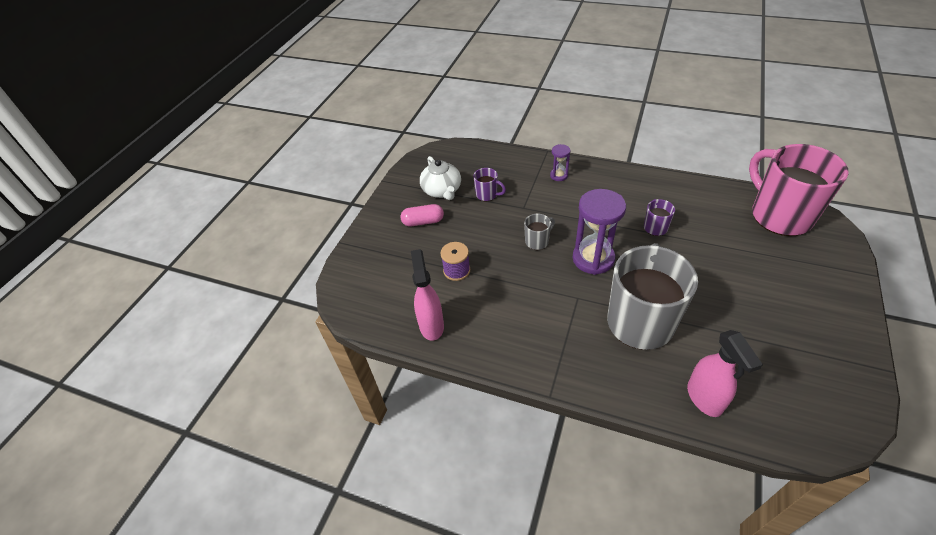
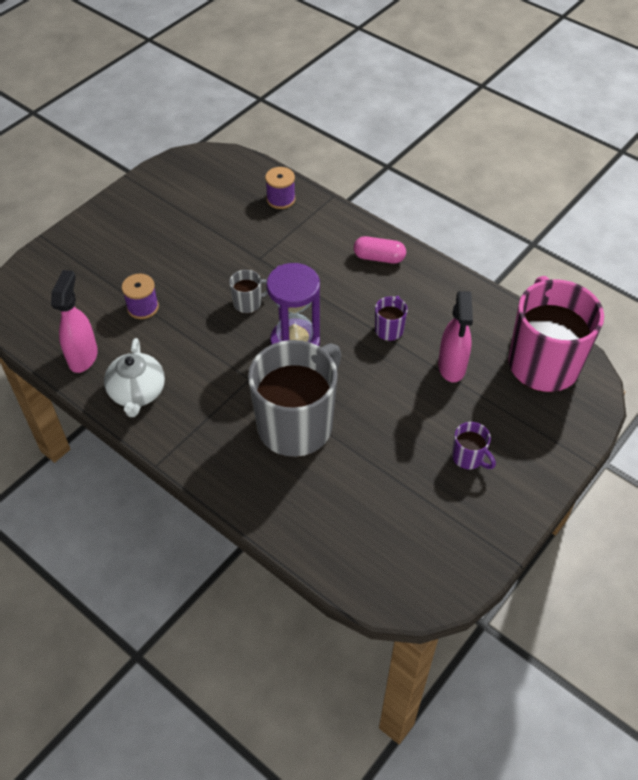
camera: 15 degrees right, 5 degrees up
pink capsule [401,204,444,226] -> pink capsule moved to [354,236,406,264]
white teapot [420,156,461,200] -> white teapot moved to [104,338,165,417]
purple mug [473,168,506,201] -> purple mug moved to [452,422,496,470]
purple hourglass [550,144,570,181] -> none
pink spray bottle [687,330,763,417] -> pink spray bottle moved to [438,291,473,382]
none -> purple spool [265,167,295,209]

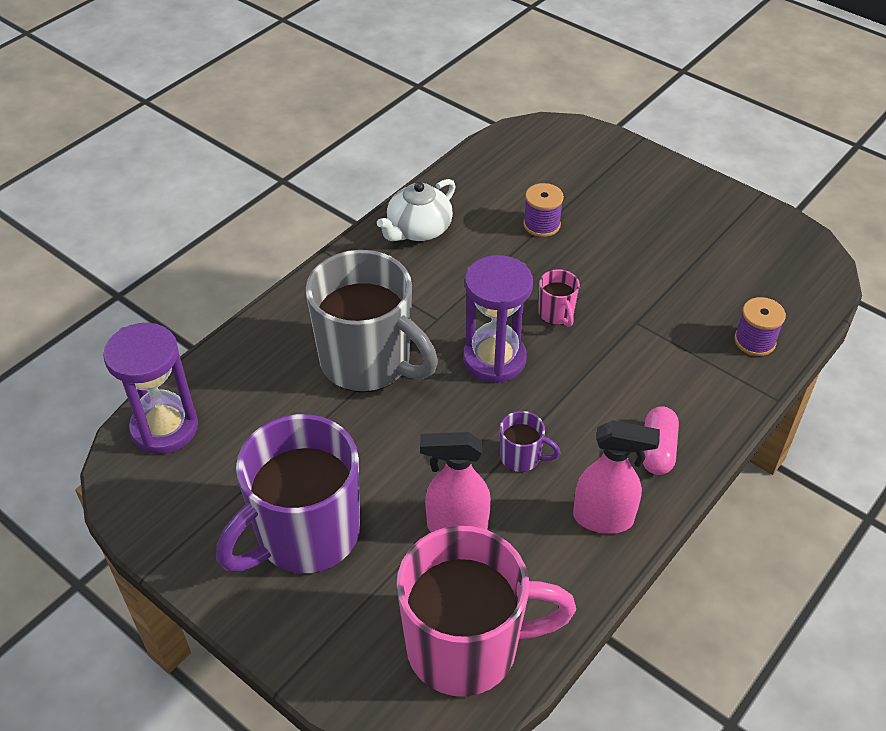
camera: 90 degrees right, 5 degrees down
pink spray bottle [51,270,98,373] -> pink spray bottle moved to [573,420,660,534]
white teapot [104,338,165,417] -> white teapot turned 45 degrees counterclockwise [377,179,456,241]
grey mug [229,270,268,314] -> pink mug [538,269,580,327]
purple mug [452,422,496,470] -> purple mug [216,414,360,574], size x2.42
none -> purple hourglass [103,323,198,454]

